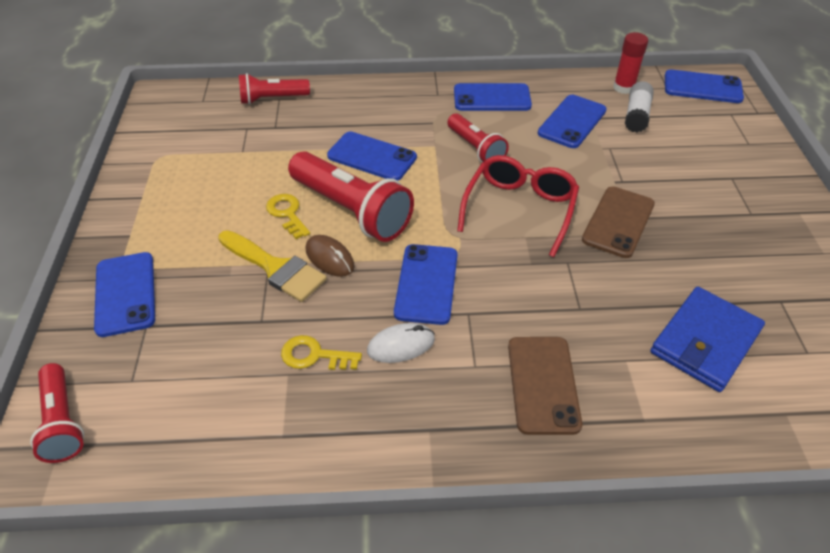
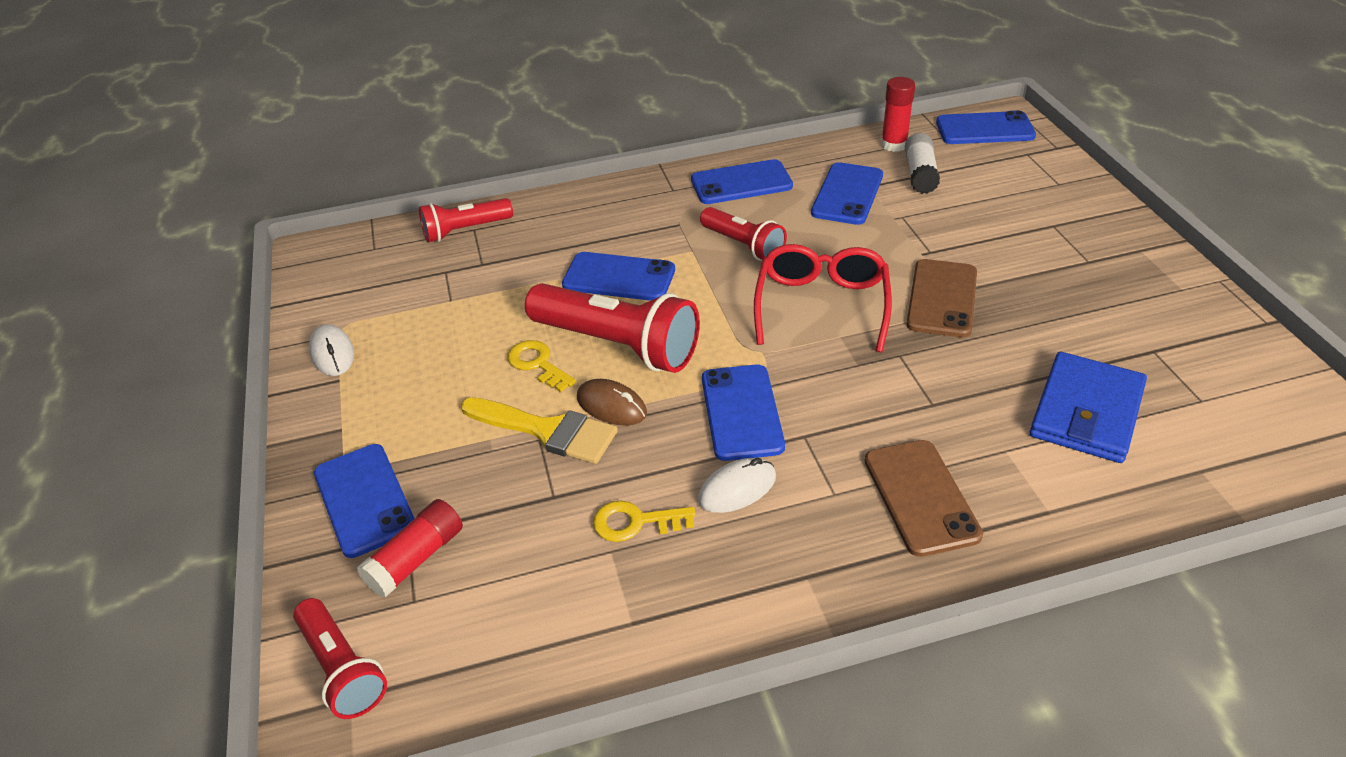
camera: 10 degrees left, 5 degrees down
none -> white mouse [309,324,354,376]
none -> red glue stick [357,499,463,598]

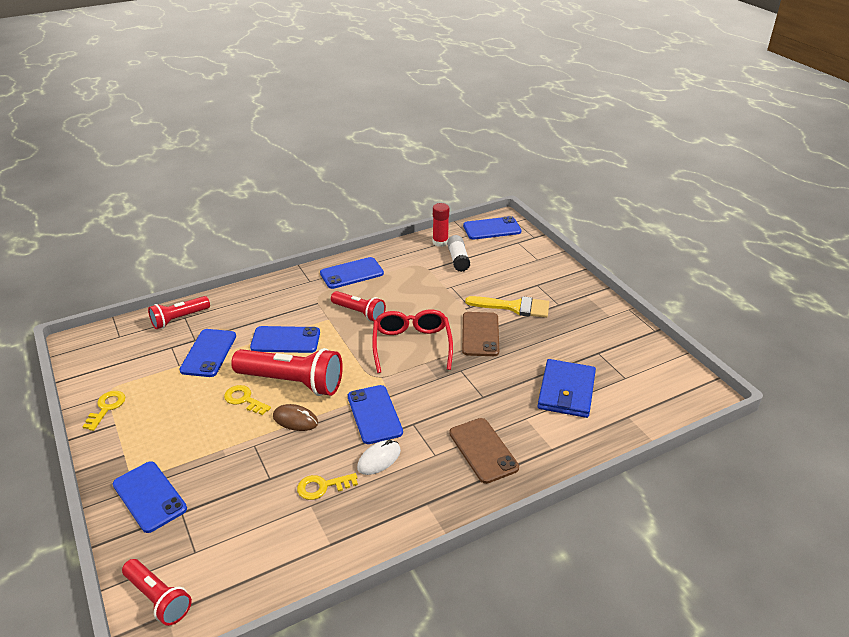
camera: 15 degrees left, 5 degrees down
white mouse [309,324,354,376] -> yellow key [82,391,125,431]
red glue stick [357,499,463,598] -> none
yellow brush [461,397,618,464] -> yellow brush moved to [465,296,549,318]
blue phone [811,162,883,225] -> blue phone moved to [179,329,236,377]

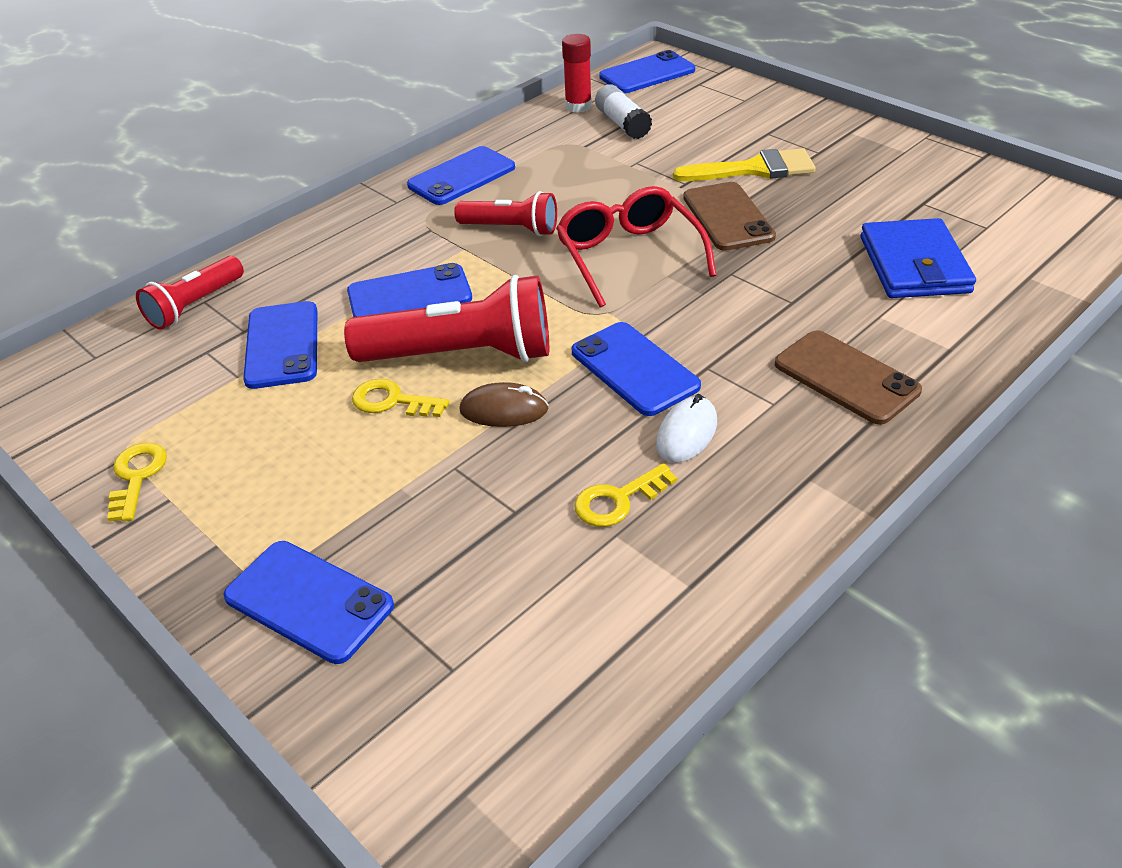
camera: 15 degrees left, 5 degrees up
red flashlight [122,559,192,626] -> none

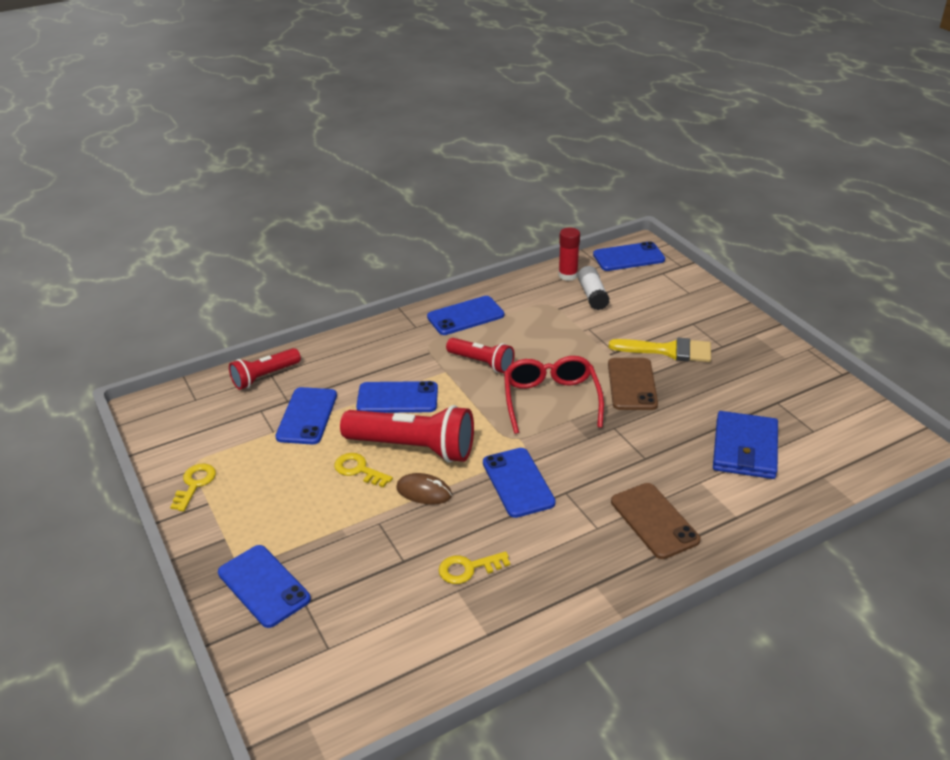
camera: 15 degrees right, 5 degrees down
white mouse [656,394,717,463] -> none

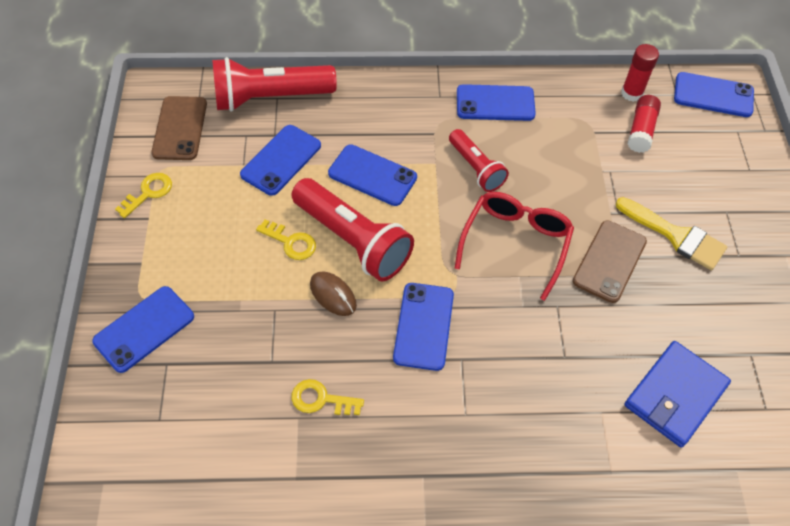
camera: 25 degrees right, 20 degrees up
blue phone [218,545,311,628] -> blue phone turned 60 degrees clockwise [92,286,194,373]
red flashlight [229,348,301,390] -> red flashlight [212,57,337,112], size x1.69
yellow key [334,453,393,487] -> yellow key turned 150 degrees clockwise [256,219,316,260]
white glue stick [578,266,610,310] -> red glue stick [627,95,661,153]
brown phone [611,483,701,559] -> brown phone moved to [151,96,207,160]

